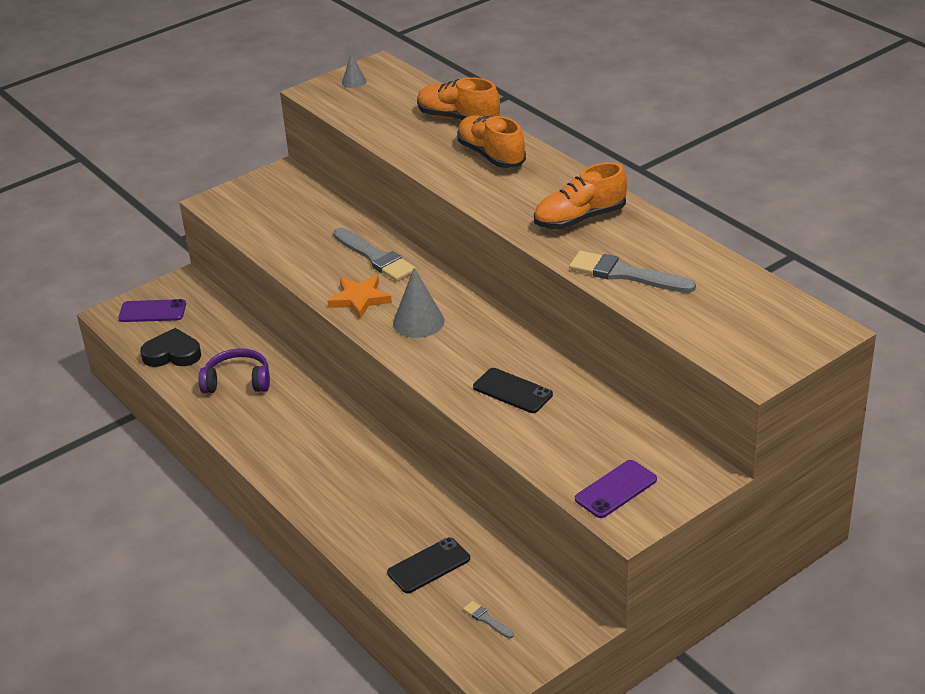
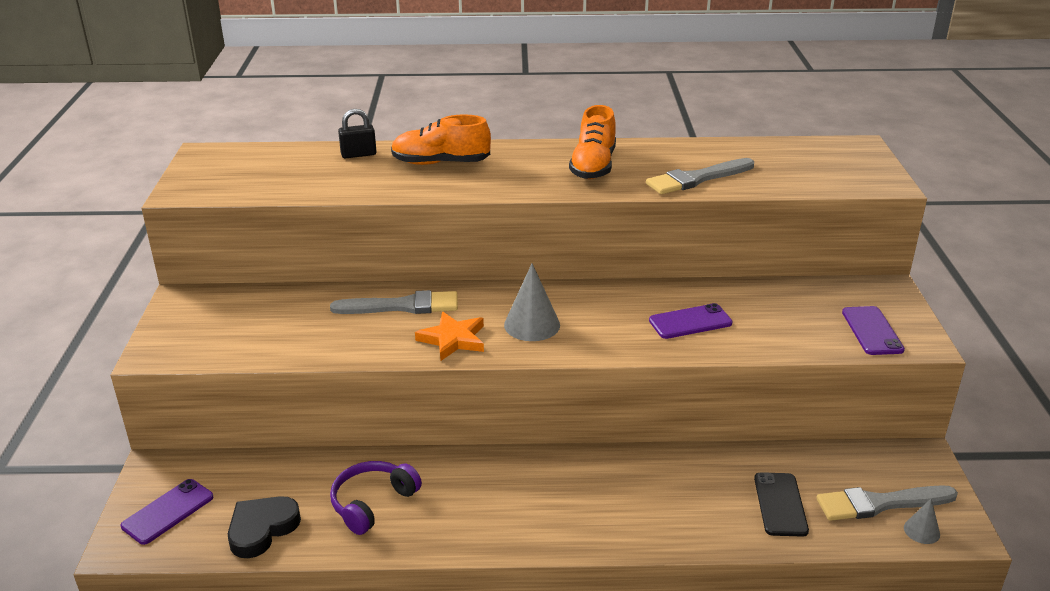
camera: 55 degrees left, 5 degrees down
grey cone [342,54,367,88] -> grey cone moved to [904,498,940,544]
orange shoe [417,77,500,120] -> black padlock [338,109,377,158]
grey brush [463,601,514,638] -> grey brush [816,485,958,521], size x2.23
black phone [473,368,553,413] -> purple phone [649,303,733,339]

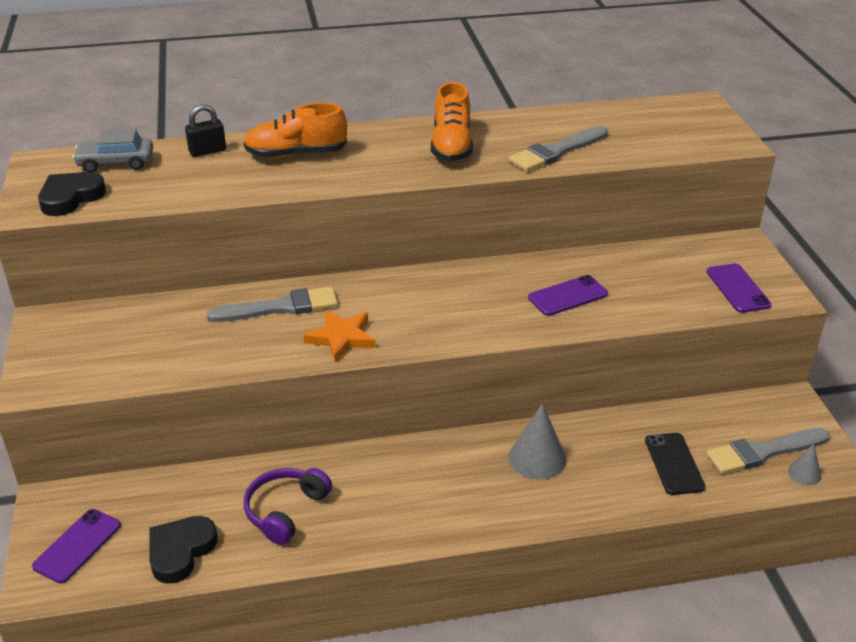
camera: 10 degrees left, 5 degrees up
grey cone [504,263,560,341] -> grey cone moved to [509,403,566,480]
none -> black heart [38,172,106,216]
none -> grey car [73,128,153,172]

